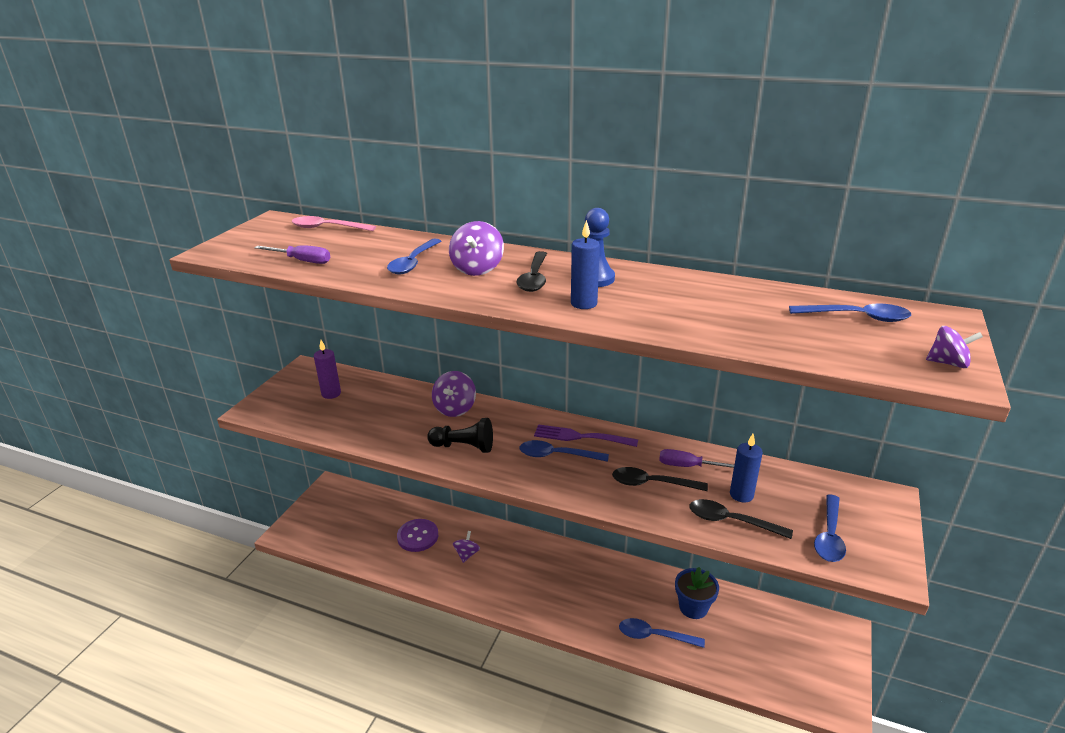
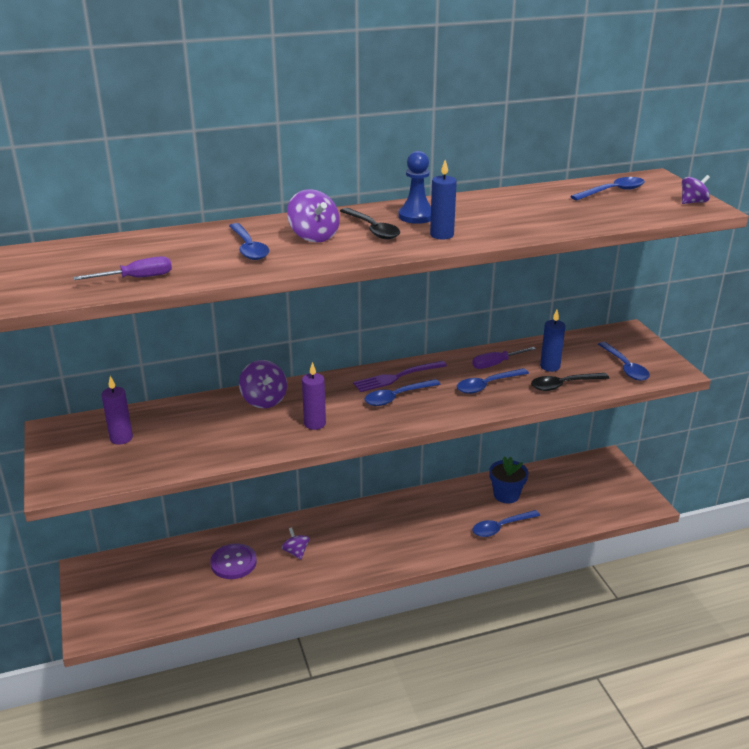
camera: 40 degrees left, 0 degrees up
pink spoon [292,216,376,231] -> none
black pawn [427,418,493,453] -> purple candle [302,362,326,430]
black spoon [612,467,708,491] -> blue spoon [457,368,529,394]

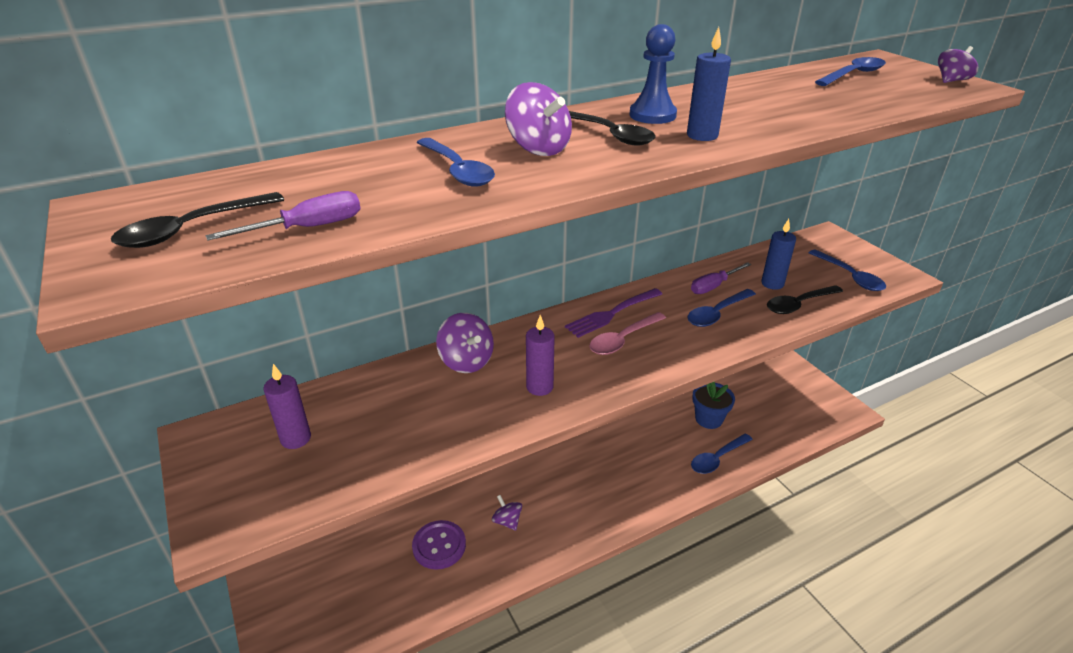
camera: 10 degrees left, 5 degrees up
blue spoon [365,379,440,406] -> pink spoon [589,312,666,355]
none -> black spoon [111,192,284,248]

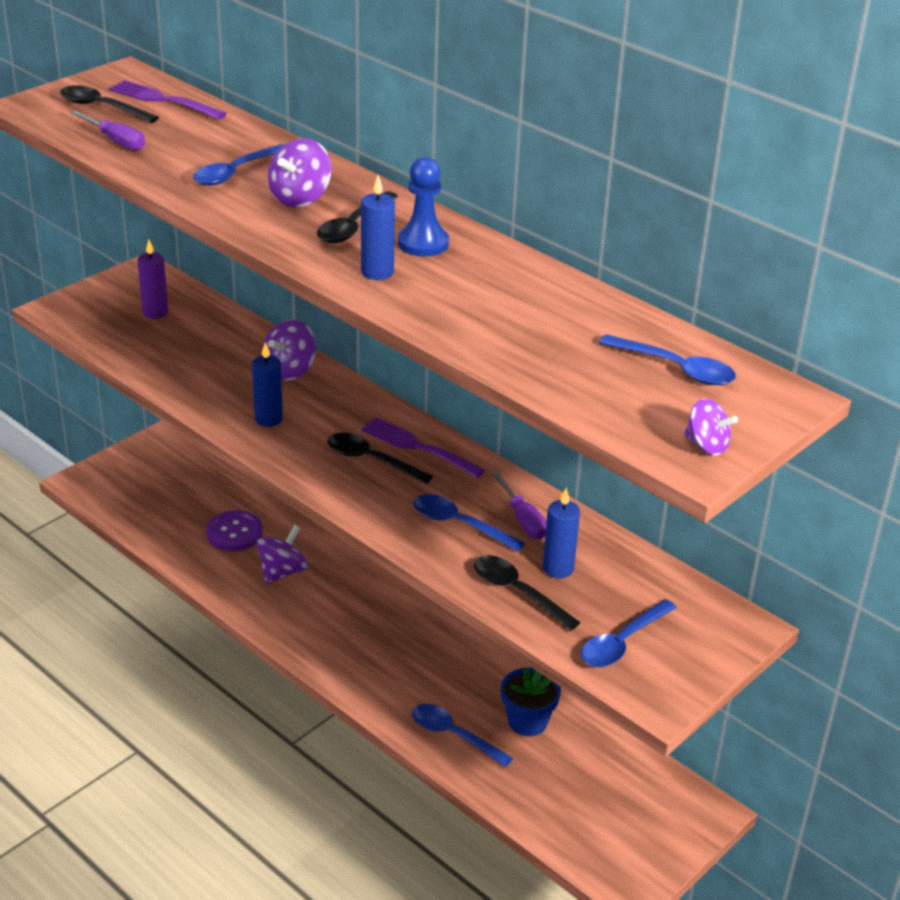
camera: 70 degrees right, 0 degrees up
purple spinning top [492,495,522,531] -> purple spinning top [256,525,308,584], size x1.51
purple candle [526,315,555,396] -> blue candle [252,342,283,427]
pink spoon [589,312,666,355] -> black spoon [327,433,433,484]
purple screwdriver [691,262,751,294] -> purple screwdriver turned 150 degrees counterclockwise [491,470,547,539]
none -> purple fork [109,80,227,120]

